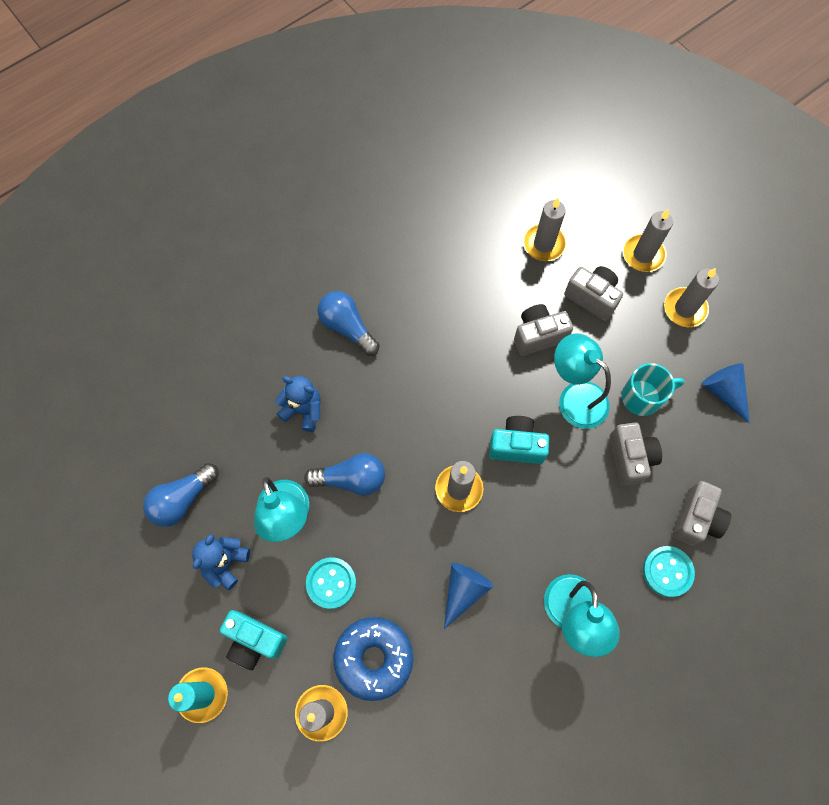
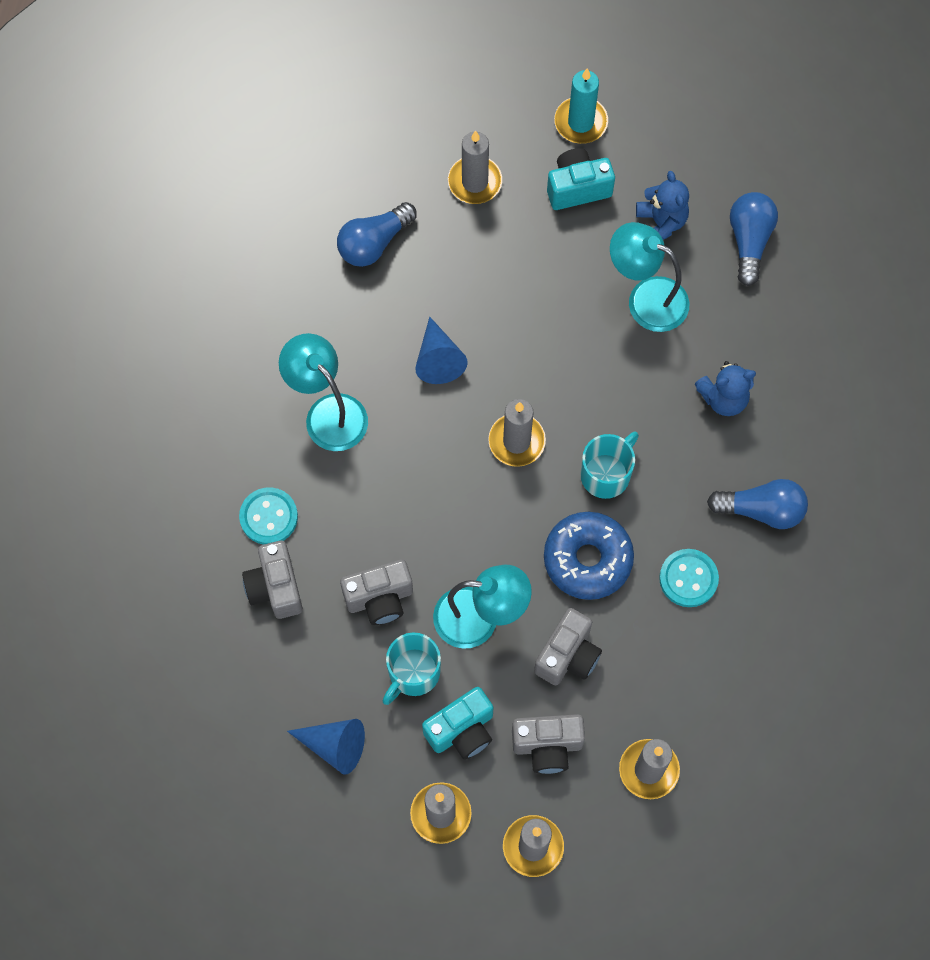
camera: 140 degrees right, 0 degrees up
blue light bulb [304,453,385,496] -> blue light bulb moved to [337,202,417,267]
turquoise button [306,557,356,609] -> turquoise button moved to [659,549,719,607]
blue donut [333,617,413,701] -> blue donut moved to [544,512,634,600]
turquoise camera [489,416,549,464] -> turquoise camera moved to [422,687,494,760]
grey camera [610,422,662,486] -> grey camera turned 60 degrees counterclockwise [340,559,413,625]
none -> turquoise mug [581,432,639,499]

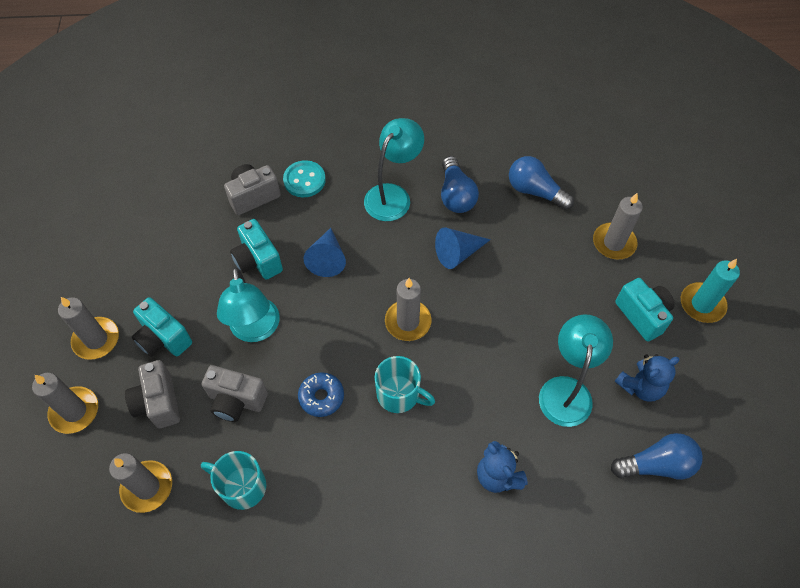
camera: 75 degrees right, 10 degrees down
blue cone [287,719,365,775] -> blue cone moved to [304,228,346,277]
grey camera [340,559,413,625] -> turquoise camera [230,219,283,280]
turquoise mug [383,633,441,705] -> turquoise mug moved to [201,451,266,510]
blue donut [544,512,634,600] -> blue donut [298,372,344,417], size x0.61
turquoise button [659,549,719,607] -> none
blue light bulb [707,479,808,529] -> blue light bulb moved to [441,156,479,213]

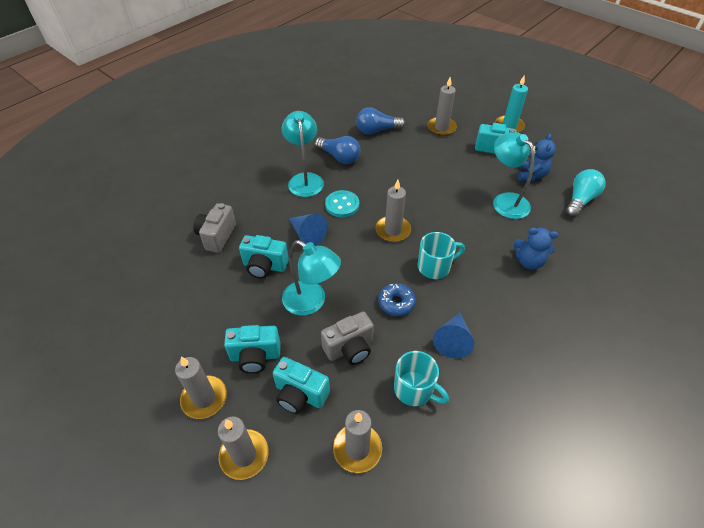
camera: 45 degrees left, 10 degrees down
grey camera [125,360,180,429] -> turquoise camera [273,357,330,414]
turquoise mug [201,451,266,510] -> turquoise mug turned 120 degrees counterclockwise [394,351,449,406]
turquoise button [283,160,326,197] -> turquoise button moved to [325,190,359,217]
blue cone [435,227,491,269] -> blue cone moved to [433,312,474,358]
blue light bulb [611,433,703,480] -> turquoise light bulb [566,169,606,217]

